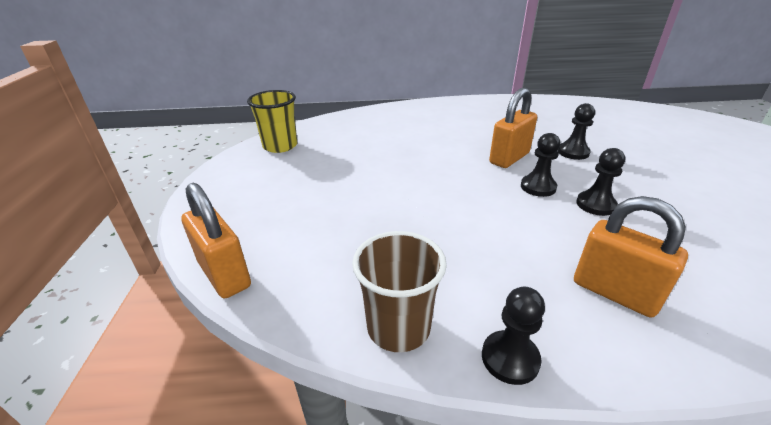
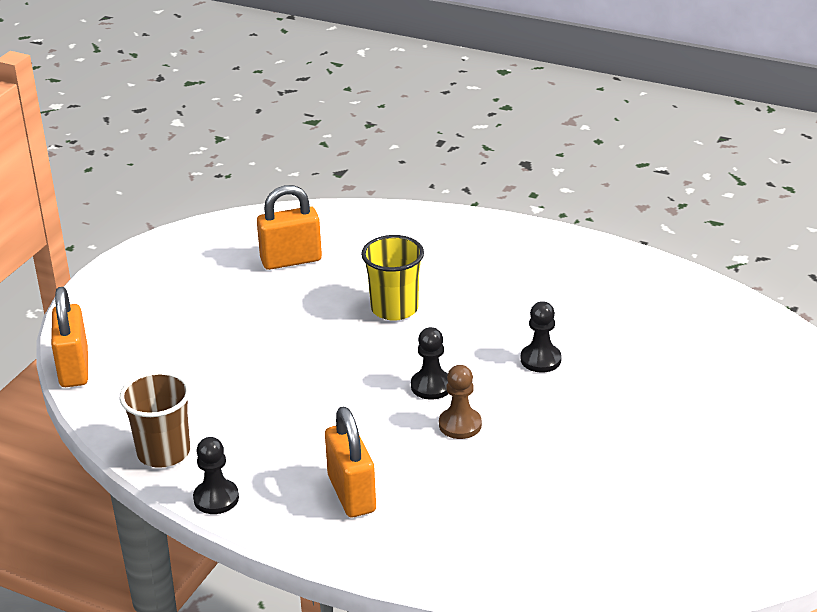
camera: 30 degrees right, 0 degrees up
yellow cup [247,90,297,153] -> yellow cup moved to [361,235,424,321]
orange padlock [489,88,537,168] -> orange padlock moved to [257,185,322,270]
black pawn [576,148,625,216] -> brown pawn [439,365,482,439]

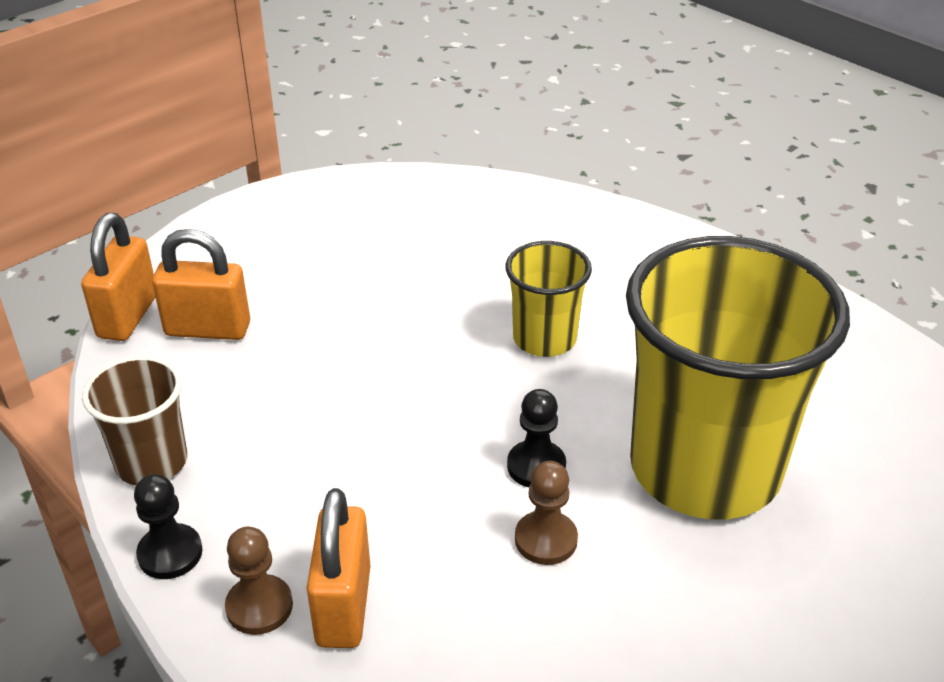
camera: 20 degrees right, 5 degrees up
orange padlock [257,185,322,270] -> orange padlock moved to [152,229,250,340]
black pawn [521,301,562,372] -> yellow cup [626,236,850,519]
none -> brown pawn [225,527,293,635]

